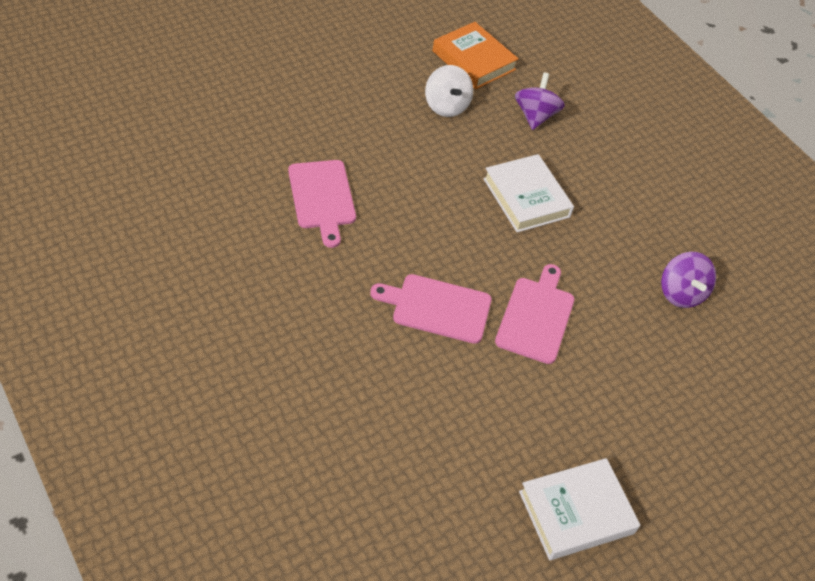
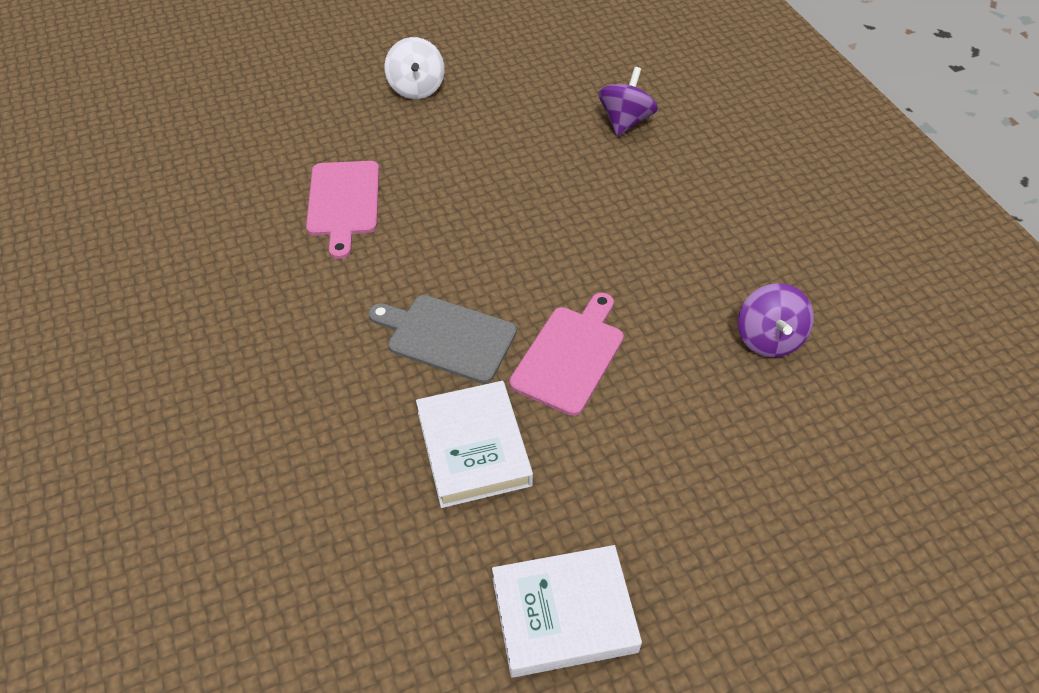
camera: 15 degrees right, 0 degrees up
pink cutting board [370,274,492,344] -> grey cutting board [368,295,517,384]
white spinning top [425,65,473,117] -> white spinning top moved to [384,37,444,99]
orange book [433,22,519,89] -> none
white book [483,154,574,232] -> white book moved to [416,381,533,508]

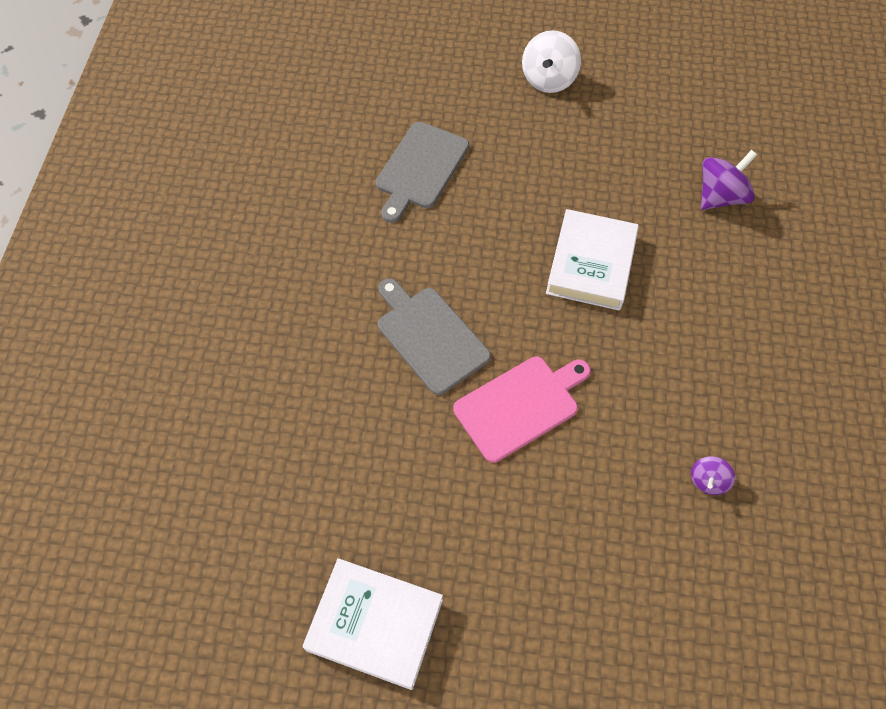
camera: 30 degrees right, 10 degrees up
pink cutting board [306,161,379,259] -> grey cutting board [376,122,469,223]
white book [416,381,533,508] -> white book moved to [546,209,639,311]
purple spinning top [738,283,814,358] -> purple spinning top [691,456,735,495], size x0.56

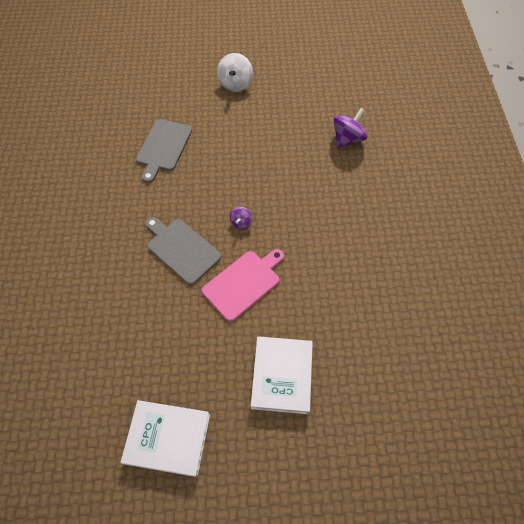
camera: 10 degrees left, 0 degrees up
white book [546,209,639,311] -> white book moved to [251,336,313,414]
purple spinning top [691,456,735,495] -> purple spinning top moved to [230,207,253,230]

